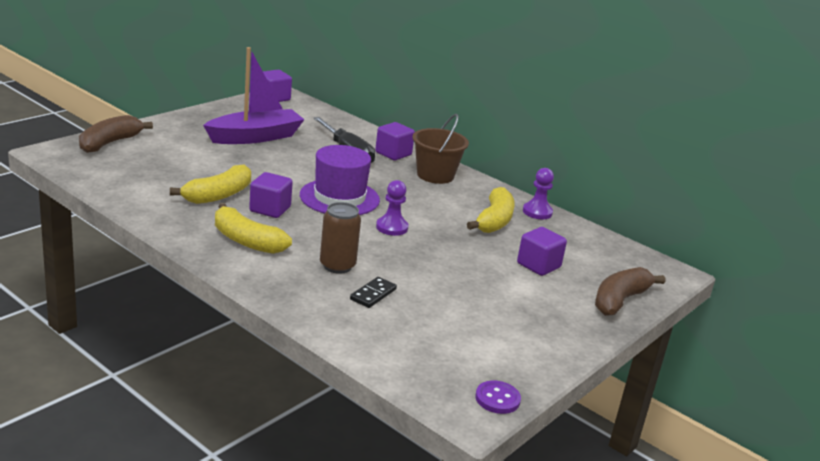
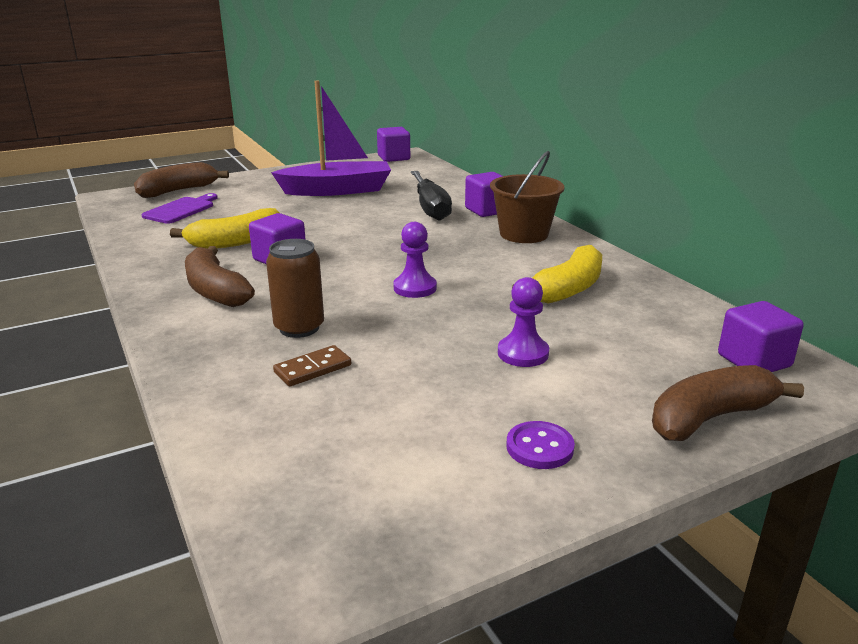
camera: 25 degrees right, 0 degrees up
yellow banana [215,203,292,254] -> brown banana [185,246,255,307]
purple hat [300,145,380,215] -> none
black domino [350,277,397,308] -> brown domino [273,345,351,387]
purple button [475,380,521,414] -> purple button moved to [506,421,575,469]
purple cube [517,227,567,276] -> purple cube moved to [718,301,804,372]
purple pawn [523,168,554,219] -> purple pawn moved to [498,277,549,367]
none -> purple cutting board [141,193,218,224]

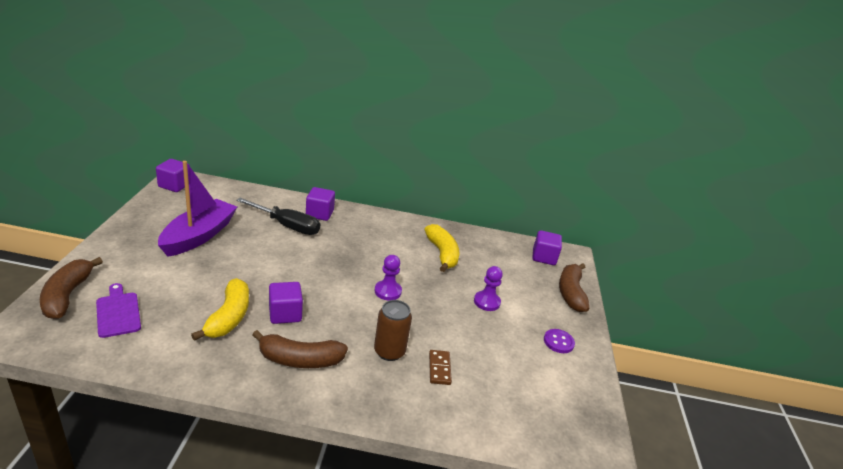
camera: 60 degrees left, 5 degrees up
brown bucket [490,151,565,243] -> none

